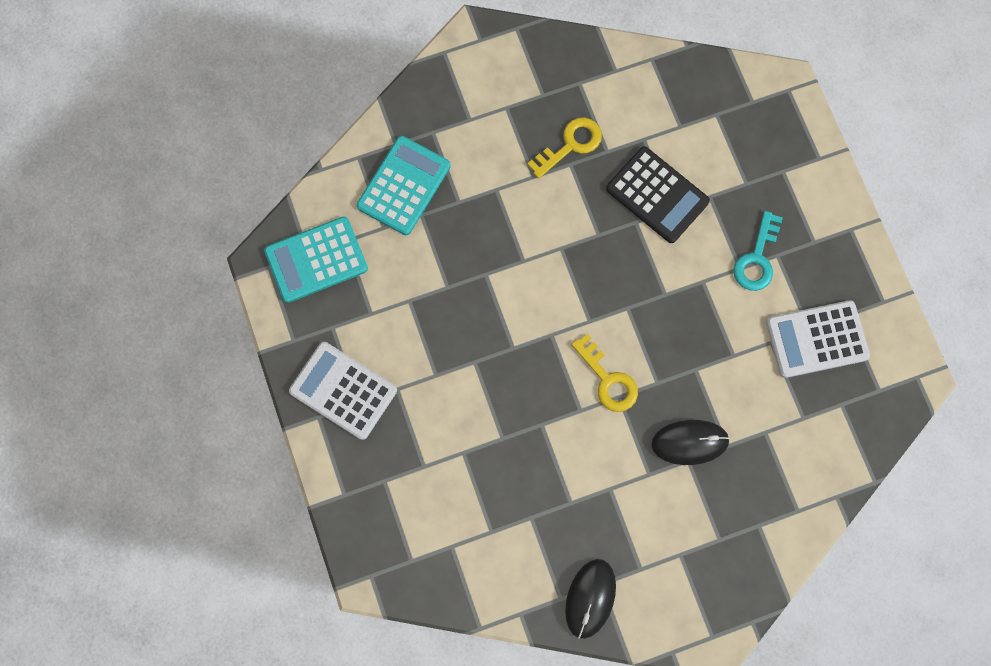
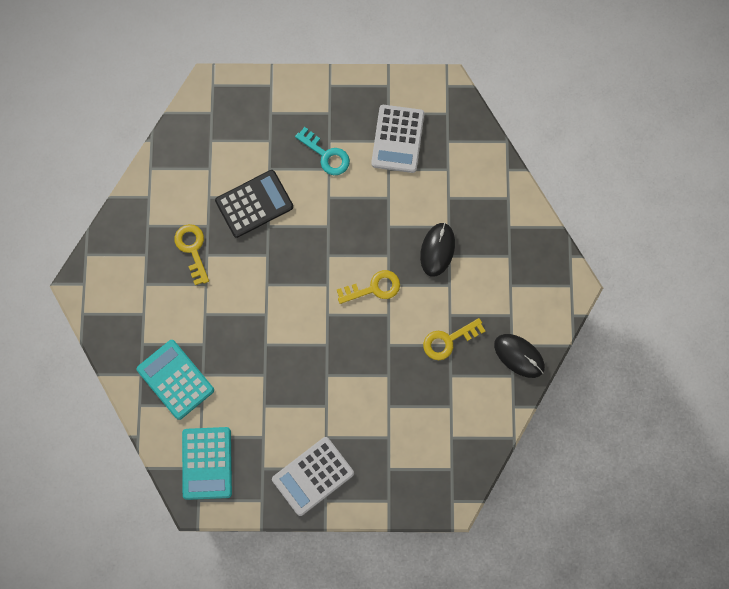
camera: 70 degrees left, 0 degrees up
none -> yellow key [423,318,485,360]

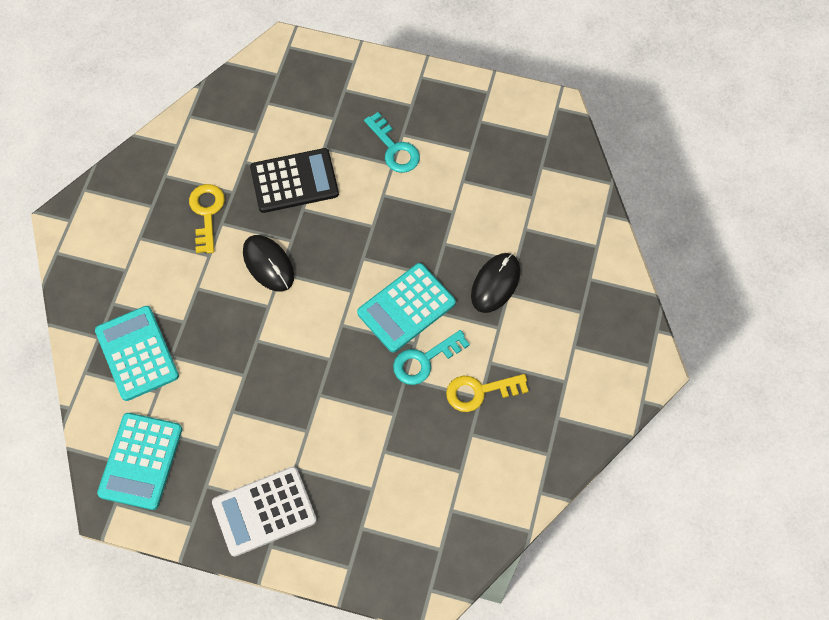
camera: 15 degrees right, 10 degrees down
yellow key [337,270,400,304] -> turquoise calculator [357,263,456,353]
white calculator [371,105,424,173] -> none
black mouse [494,334,545,378] -> black mouse moved to [243,235,294,292]
none -> turquoise key [393,330,470,385]

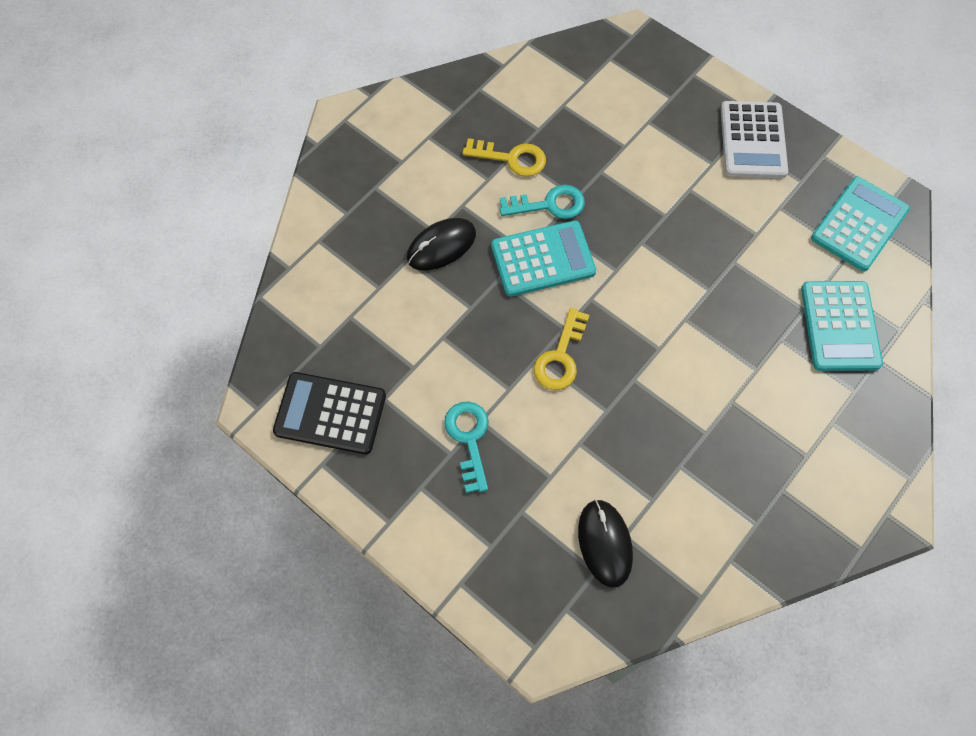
camera: 155 degrees left, 0 degrees up
yellow key [189,184,225,253] -> yellow key moved to [534,308,589,390]
white calculator [212,467,317,557] -> white calculator turned 90 degrees clockwise [721,101,788,178]
black mouse [243,235,294,292] -> black mouse moved to [578,499,633,587]
black calculator [250,148,339,213] -> black calculator moved to [273,372,386,454]

